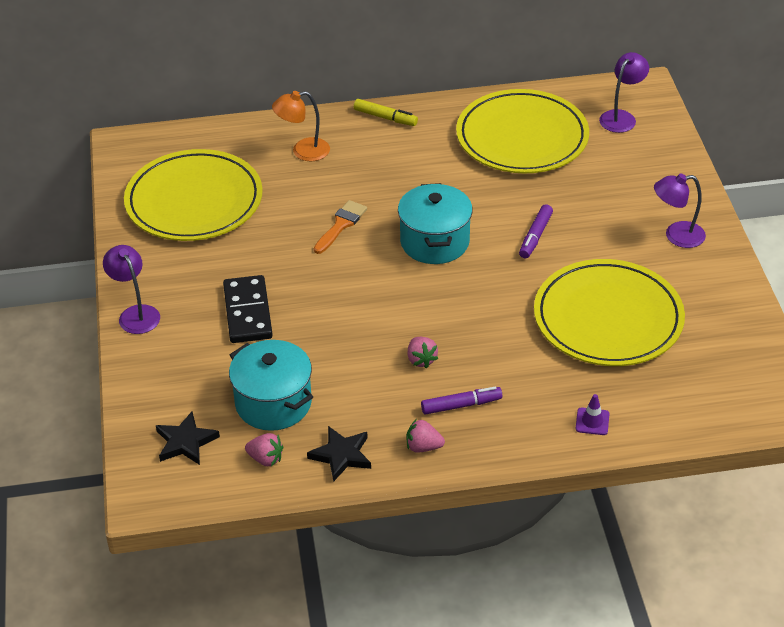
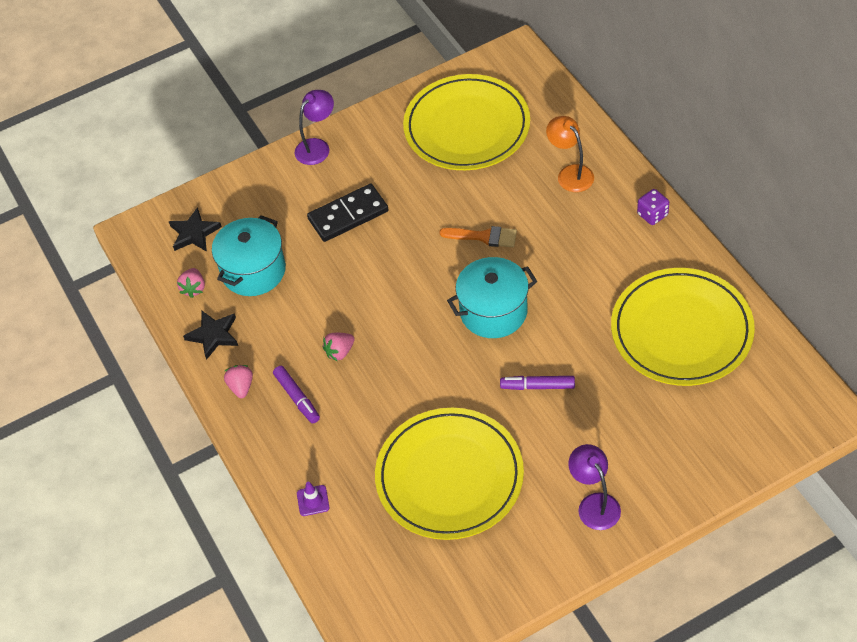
camera: 75 degrees right, 10 degrees up
yellow marker [354,99,418,126] -> purple dice [637,189,669,225]
purple lamp [599,52,649,133] -> none

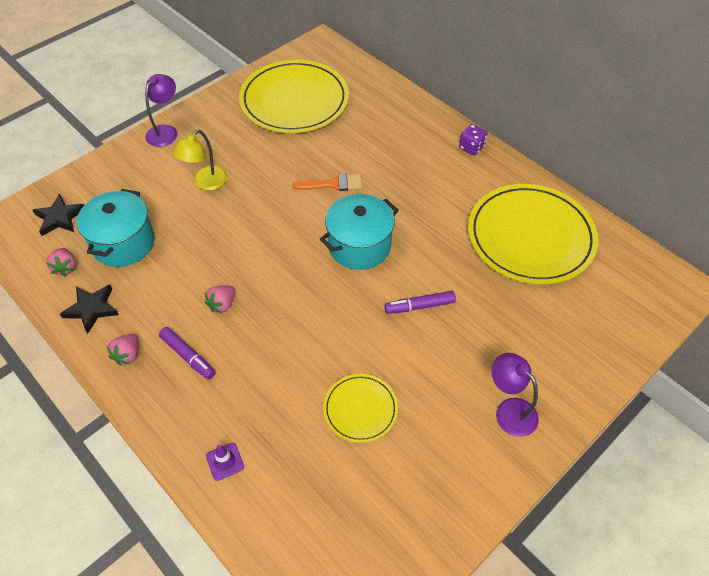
camera: 20 degrees left, 0 degrees up
pink strawberry [224,365,253,398] -> pink strawberry turned 135 degrees counterclockwise [106,334,138,365]
black domino [307,184,389,242] -> yellow lamp [172,130,227,190]
yellow plate [375,408,524,540] -> yellow plate [323,374,398,443], size x0.49
orange lamp [546,116,594,192] -> none

